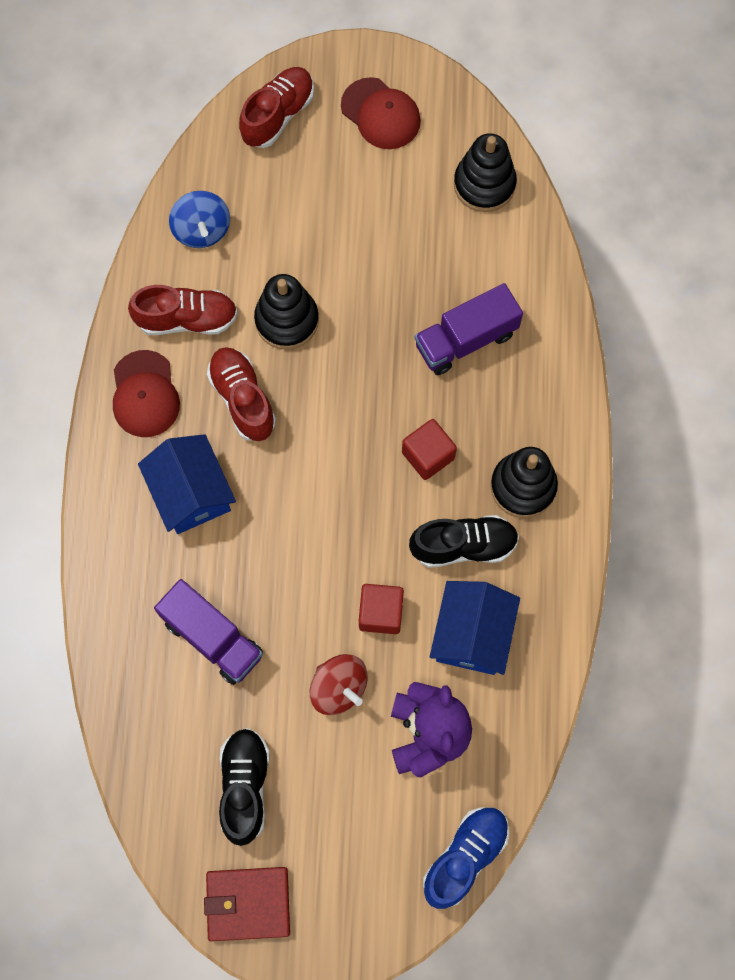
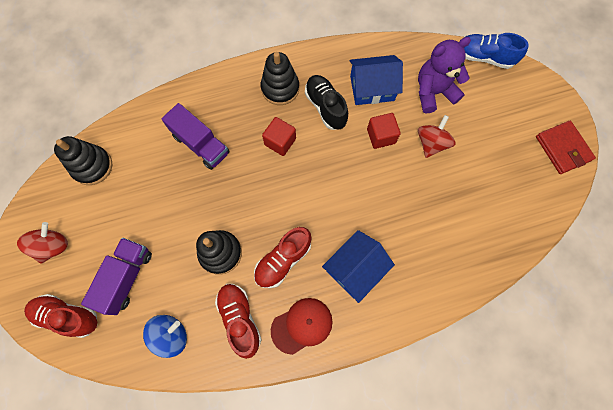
camera: 110 degrees left, 0 degrees up
purple truck [154,579,263,685] -> purple truck moved to [81,238,152,315]
black shoe [219,728,270,846] -> none
red cap [341,77,421,149] -> red spinning top [17,222,68,264]

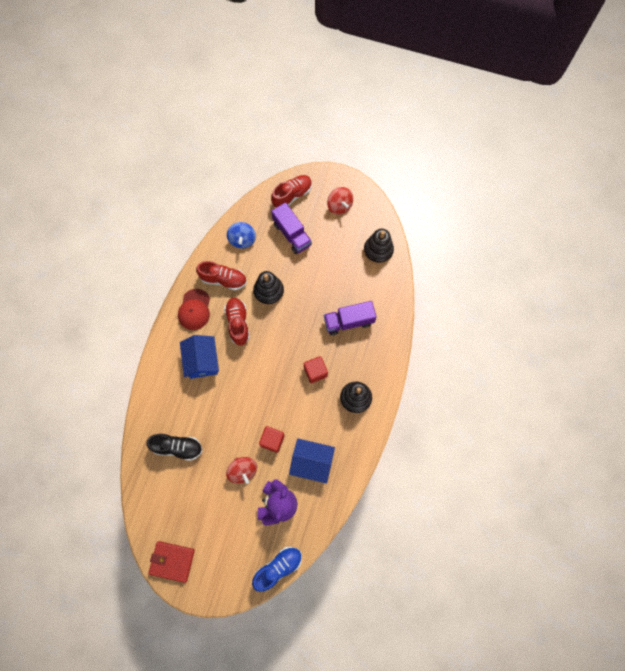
camera: 125 degrees right, 0 degrees up
black shoe [305,75,348,130] -> black shoe moved to [146,434,203,461]
blue house [349,55,403,105] -> blue house turned 75 degrees clockwise [289,439,335,484]

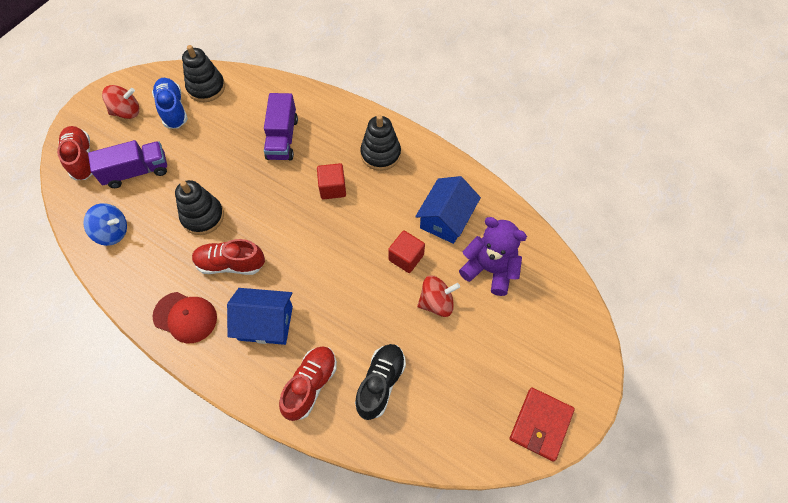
camera: 75 degrees left, 10 degrees down
red shoe [196,261,247,290] -> red shoe moved to [279,346,337,421]
blue shoe [252,547,302,592] -> blue shoe moved to [152,78,188,129]

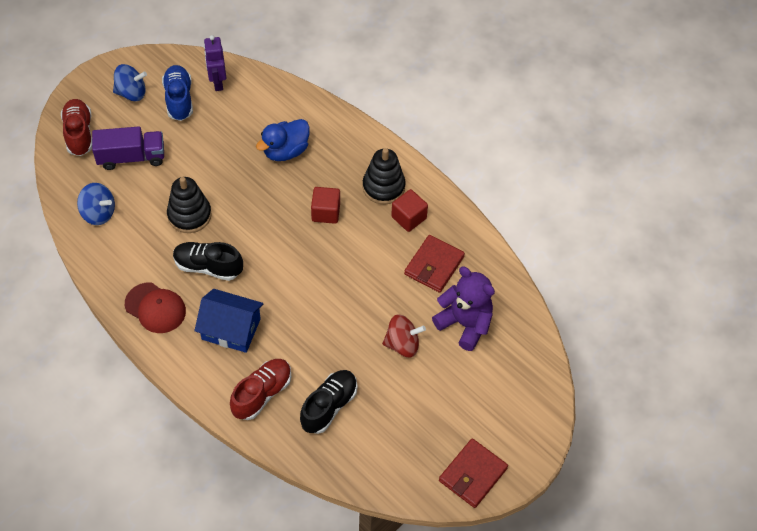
camera: 10 degrees right, 5 degrees down
red spinning top [102,85,139,119] -> blue spinning top [113,64,147,101]
black stacking toy [182,45,225,102] -> purple robot [204,35,226,91]
red shoe [192,239,265,275] -> black shoe [173,242,243,281]
purple truck [264,93,298,160] -> blue duck [256,119,310,161]
red cube [388,231,425,273] -> red cube moved to [391,189,428,232]
blue house [415,176,481,244] -> red wallet [404,235,465,293]

